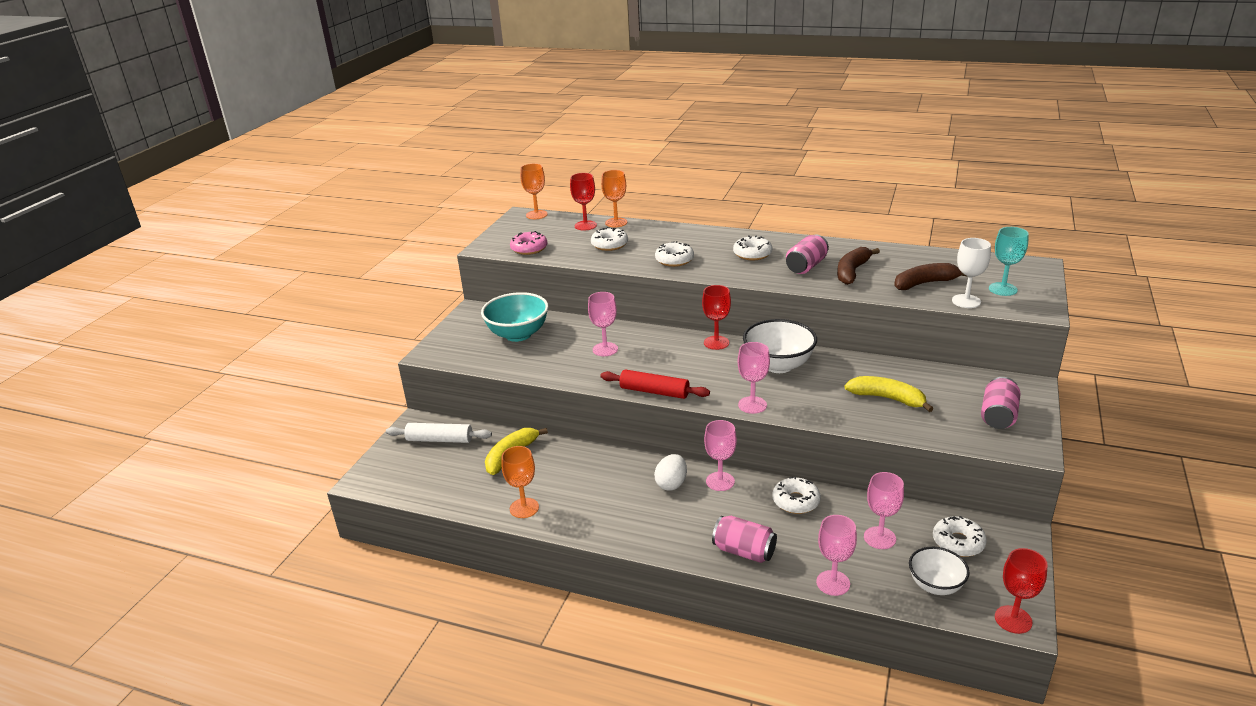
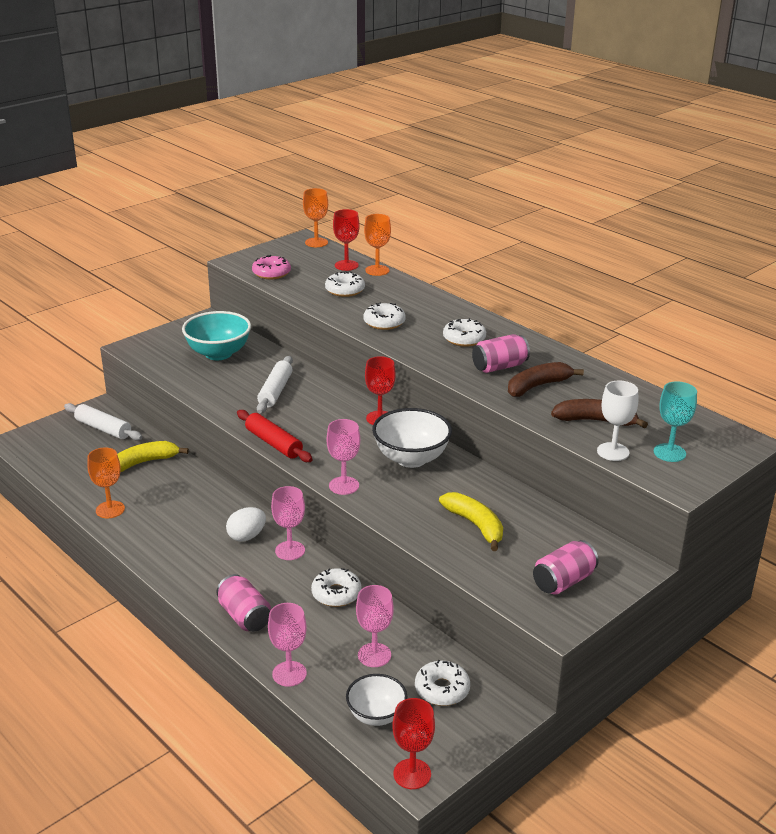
camera: 25 degrees right, 0 degrees up
pink goblet [588,292,618,356] -> white rolling pin [257,356,293,413]

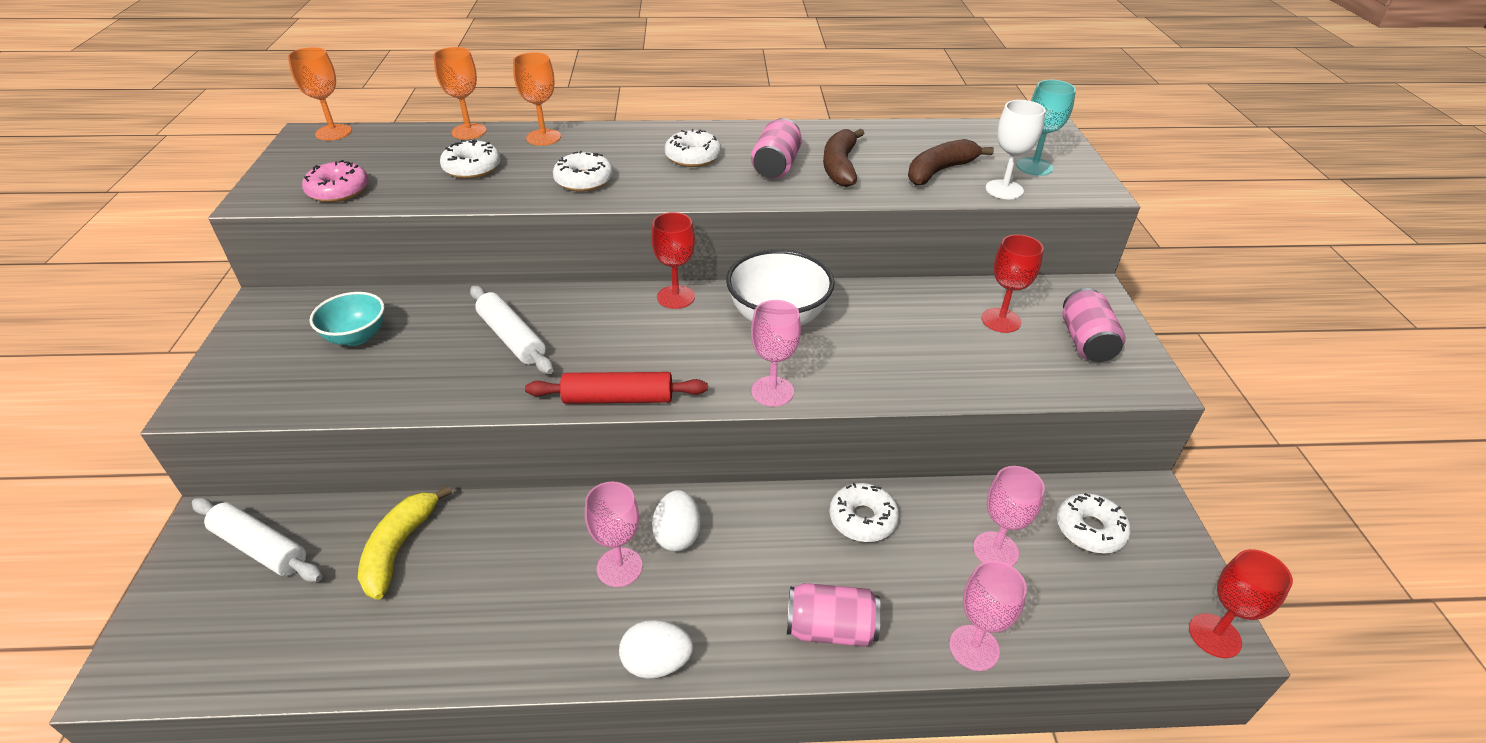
camera: 50 degrees left, 10 degrees up
white rolling pin [64,403,143,441] -> white rolling pin turned 45 degrees clockwise [192,498,323,582]
orange goblet [87,447,125,518] -> orange goblet moved to [513,52,561,146]
turquoise bowl [182,311,251,360] -> turquoise bowl [310,292,384,346], size x0.63
pink goblet [271,486,305,560] -> pink goblet moved to [585,482,642,587]
red goblet [333,209,360,271] -> red goblet moved to [982,234,1044,333]
white bowl [346,674,407,726] -> none
yellow banana [439,492,503,551] -> none
none -> white egg [619,620,693,679]

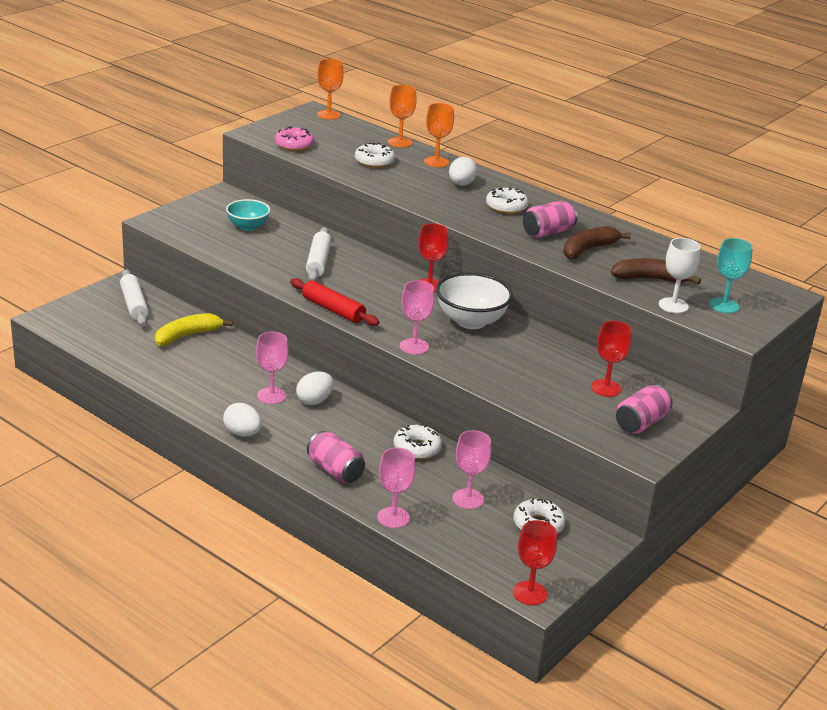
camera: 40 degrees right, 10 degrees down
white donut [553,151,613,192] -> none
none -> white egg [449,157,477,186]

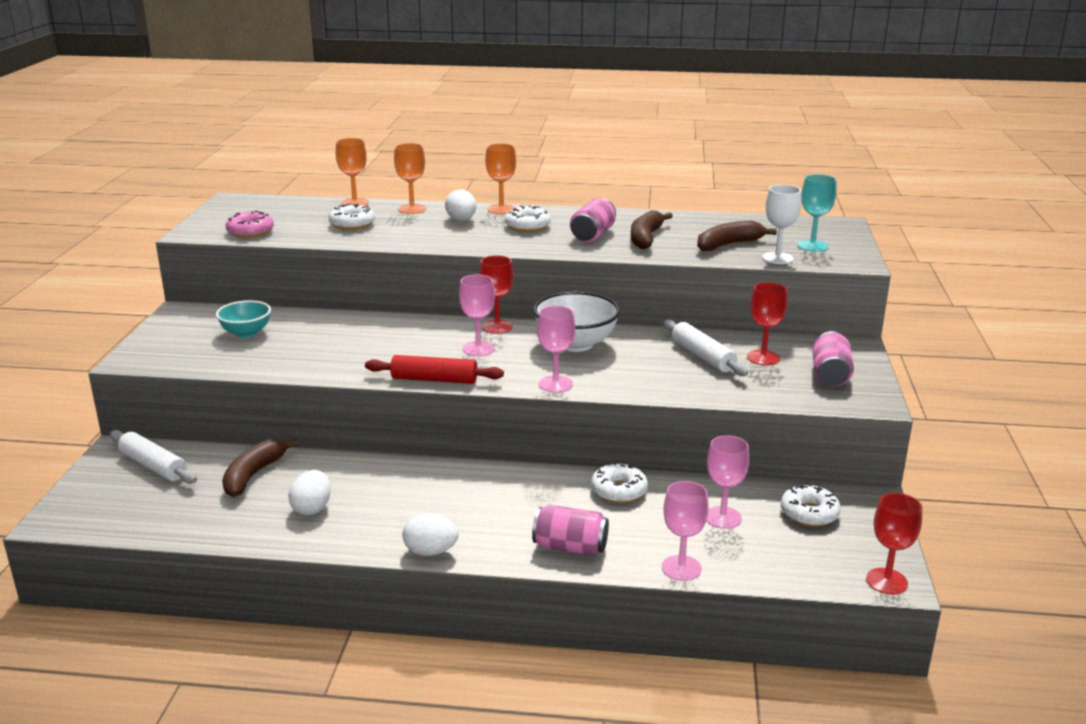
camera: 30 degrees left, 5 degrees down
yellow banana [155,313,232,346] -> brown banana [222,439,299,497]
pink goblet [256,332,289,404] -> pink goblet moved to [459,275,495,356]
white egg [296,372,334,405] -> white egg moved to [288,470,331,515]
white rolling pin [306,227,331,281] -> white rolling pin moved to [663,319,749,376]
orange goblet [317,59,344,120] -> orange goblet moved to [485,143,516,214]

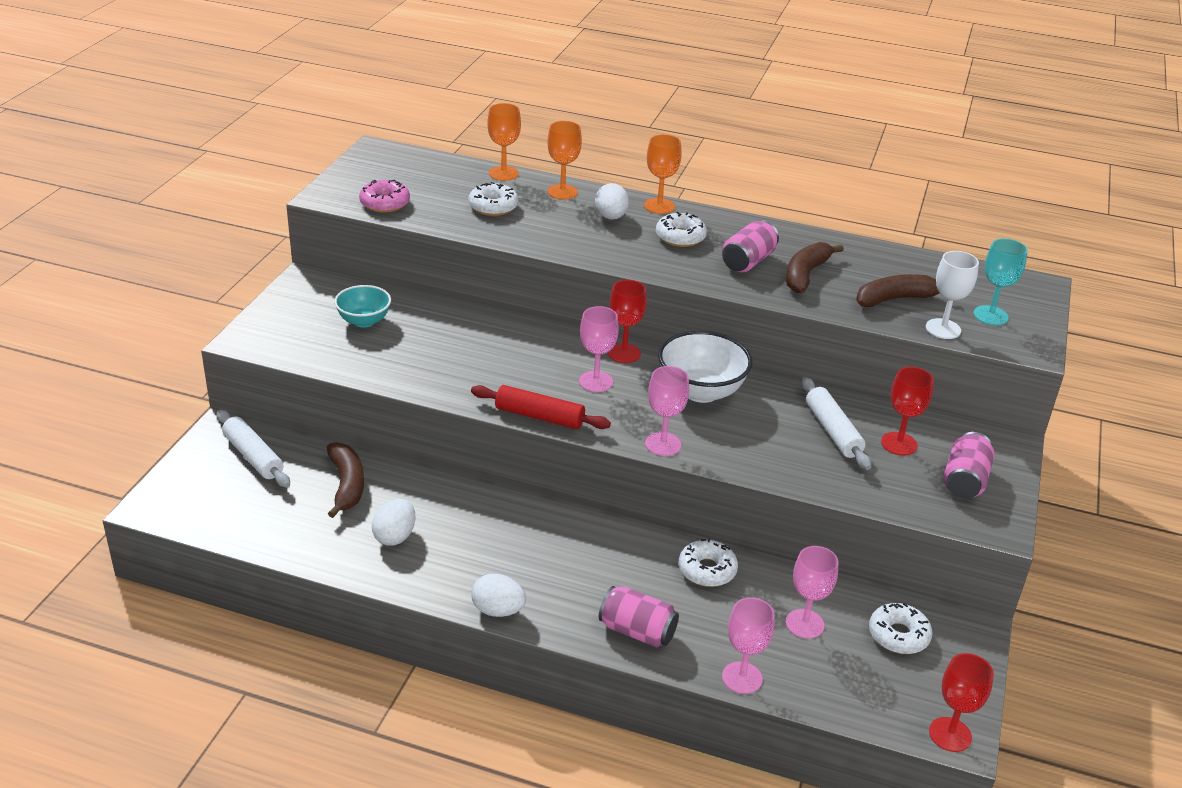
camera: 10 degrees right, 10 degrees up
brown banana [222,439,299,497] -> brown banana turned 135 degrees clockwise [327,442,364,518]

